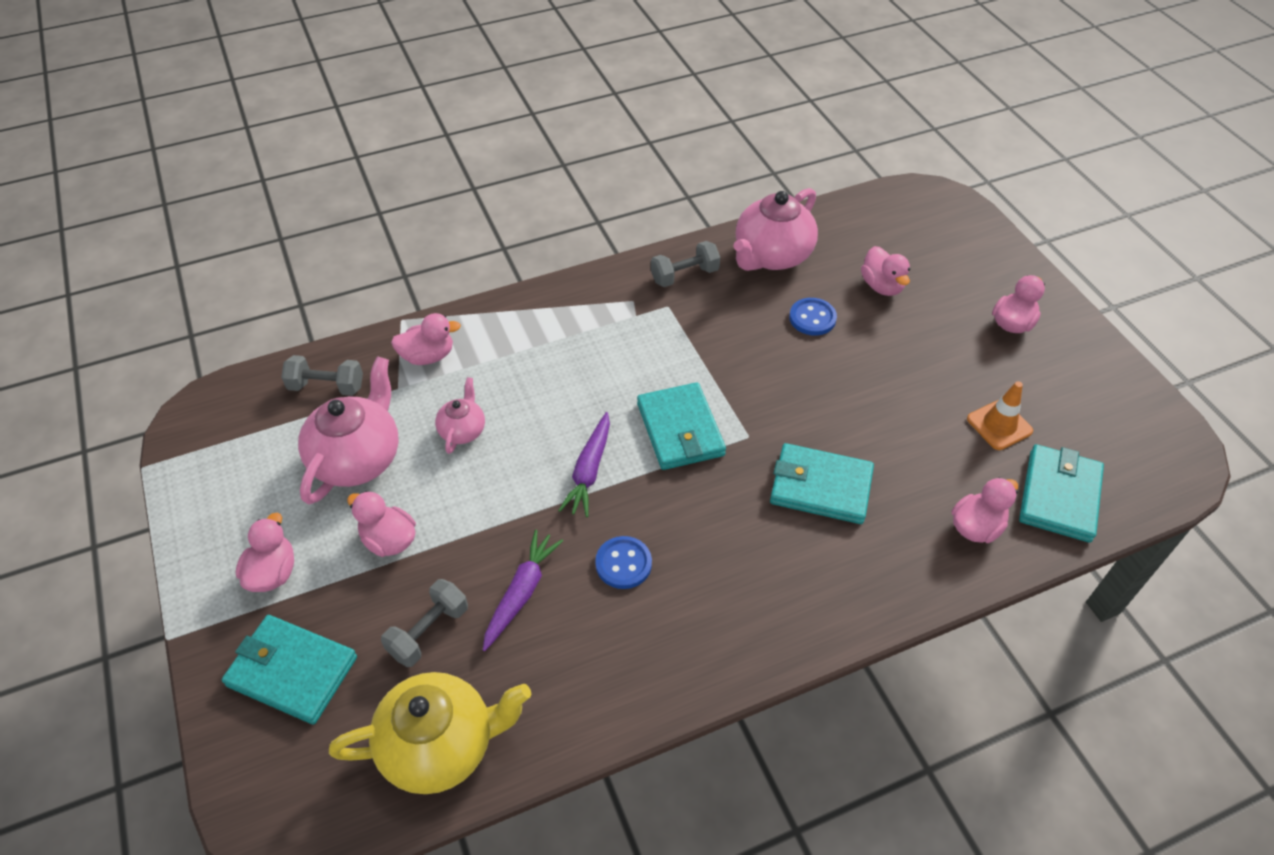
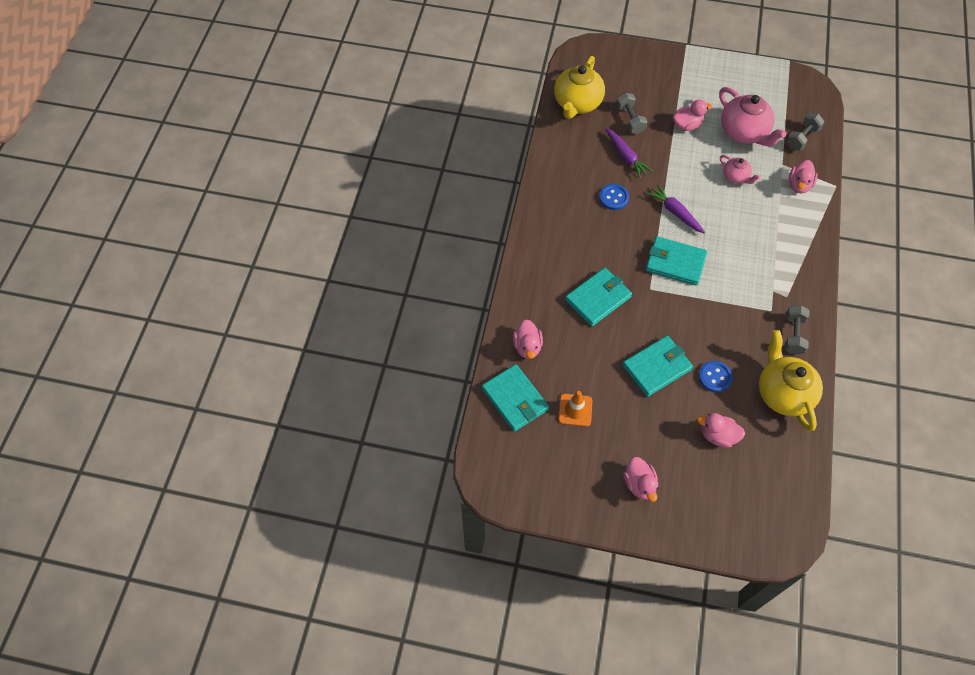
camera: 125 degrees right, 10 degrees up
turquoise wallet [222,615,357,725] -> turquoise wallet moved to [623,336,693,397]
pink duck [236,513,294,592] -> none
pink teapot [734,188,818,271] -> yellow teapot [759,330,823,431]

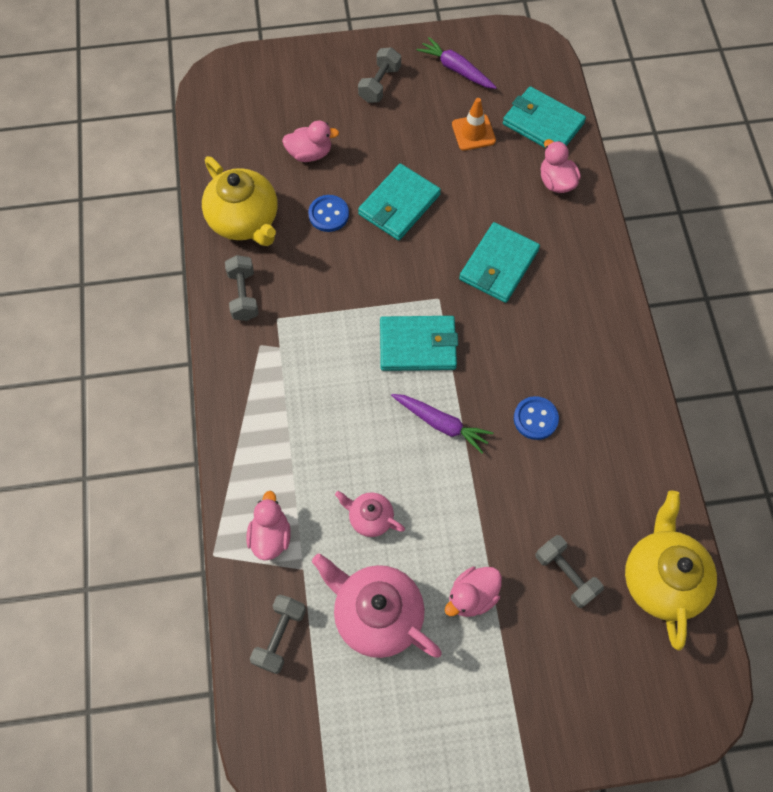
camera: 160 degrees right, 5 degrees up
purple carrot [605,128,653,178] -> purple carrot moved to [417,37,497,89]
pink duck [623,457,658,502] -> grey dumbbell [358,47,401,103]

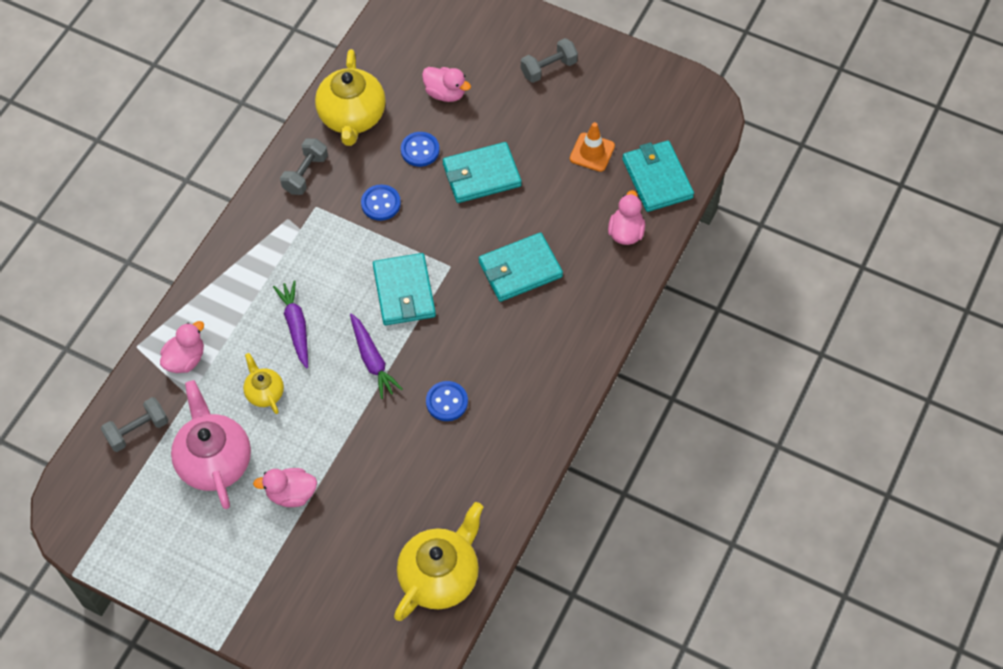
camera: 35 degrees right, 5 degrees down
pink teapot [335,491,405,537] -> yellow teapot [243,353,284,414]
turquoise wallet [380,316,458,371] -> turquoise wallet turned 45 degrees clockwise [373,253,436,325]
purple carrot [417,37,497,89] -> purple carrot moved to [273,280,308,369]
grey dumbbell [536,535,604,608] -> none
none -> blue button [361,184,401,221]

